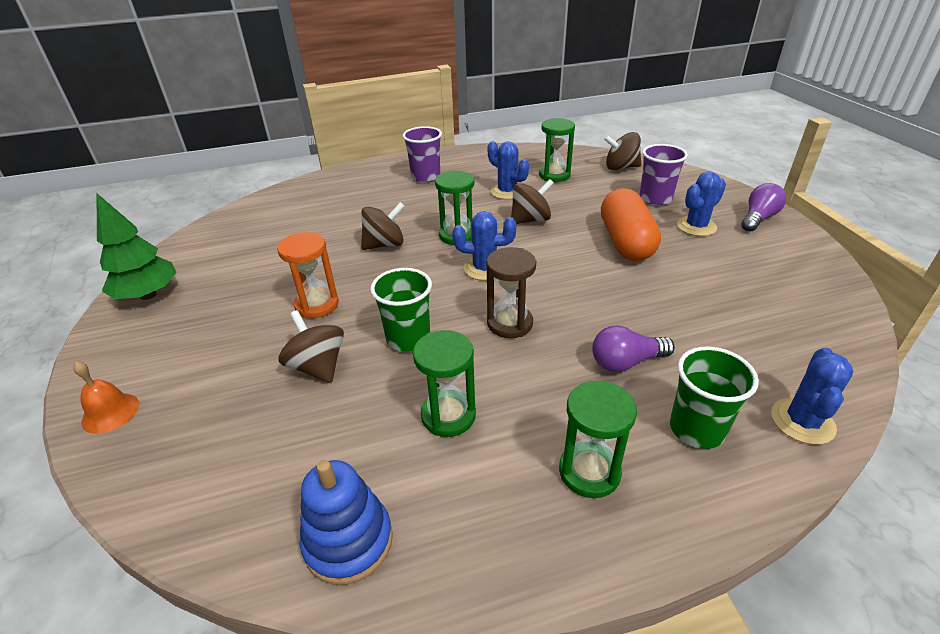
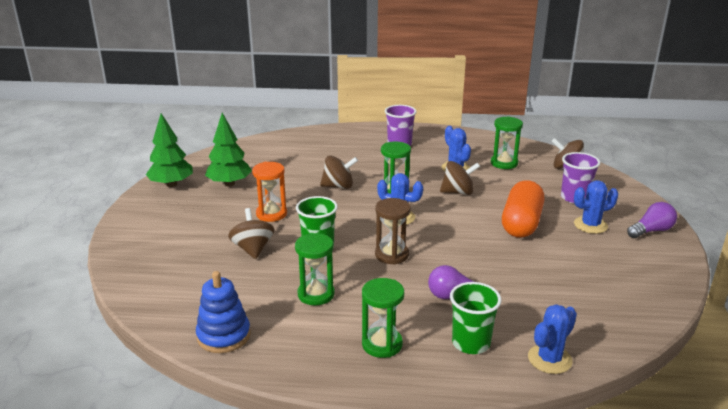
camera: 20 degrees right, 10 degrees down
orange bell [73,361,139,434] -> none
none -> green tree [205,113,252,186]

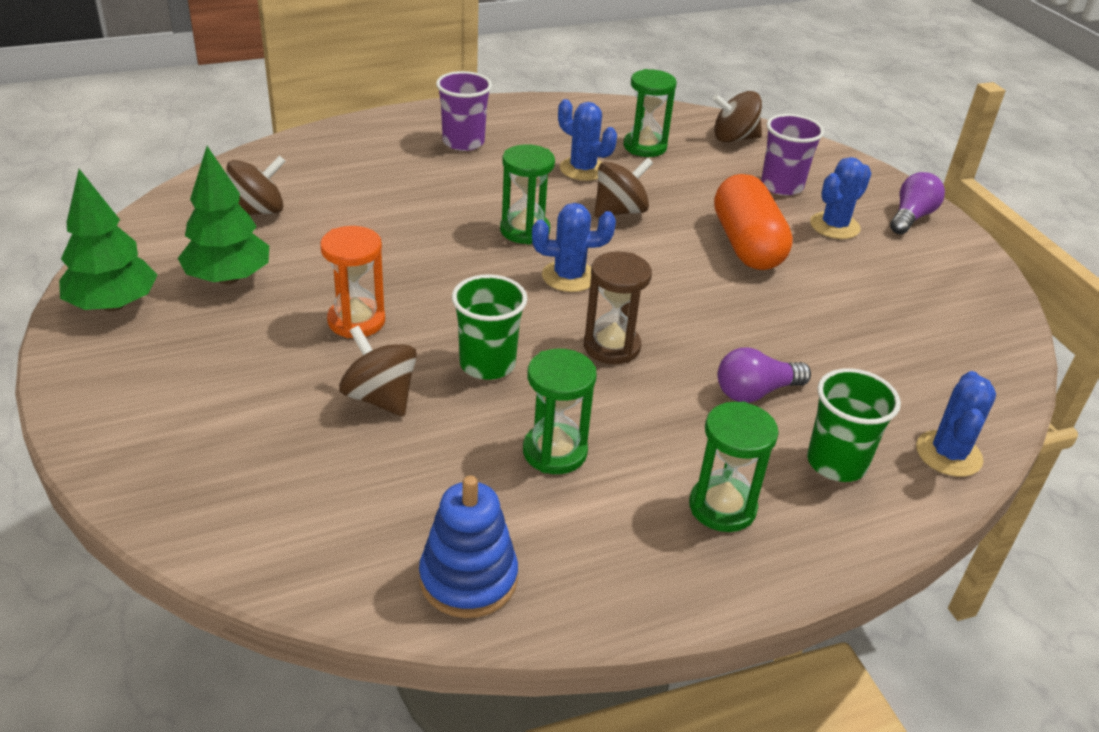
camera: 30 degrees left, 10 degrees up
brown spinning top [320,156,358,189] -> brown spinning top moved to [227,155,286,215]

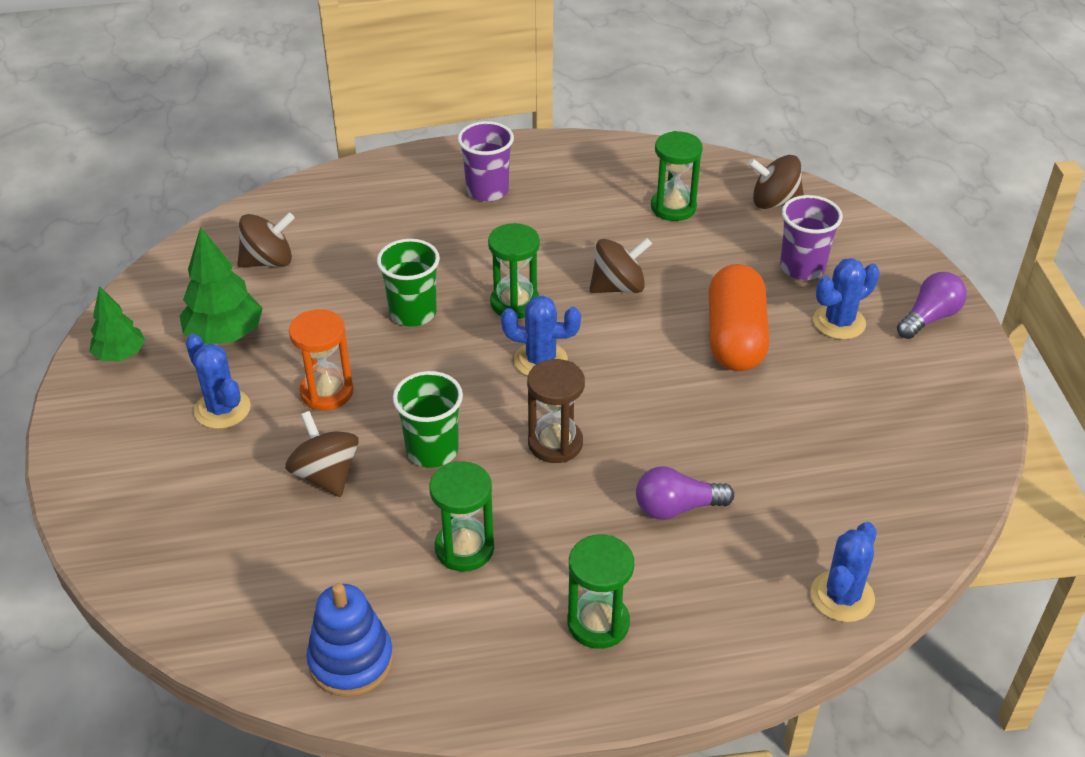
camera: 15 degrees right, 5 degrees up
green tree [59,169,157,312] -> green tree [90,286,145,361], size x0.65
blue cactus [558,99,617,181] -> blue cactus moved to [185,334,251,429]
green cup [807,368,901,482] -> green cup moved to [377,239,440,327]

